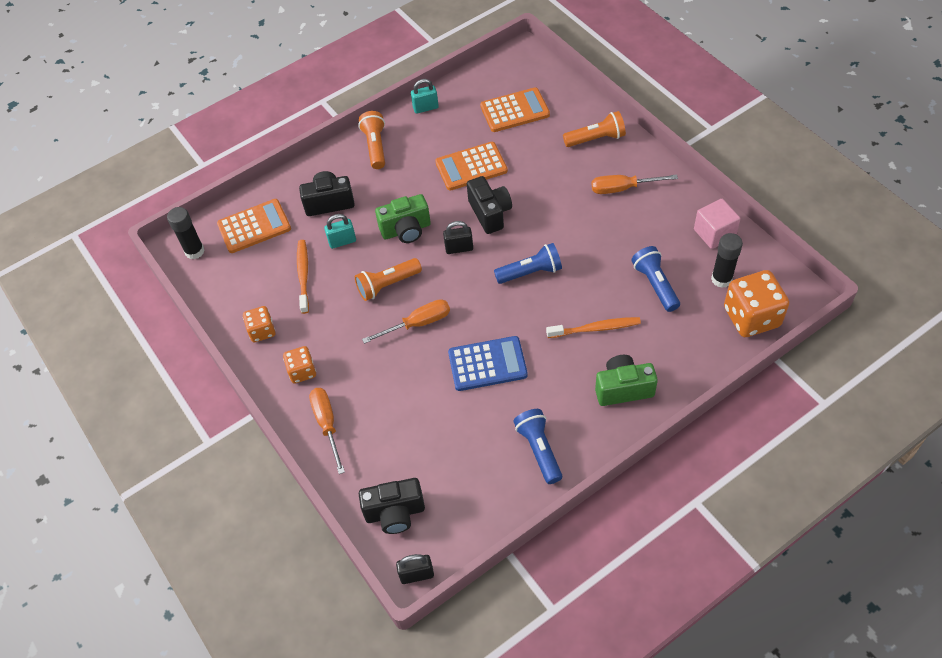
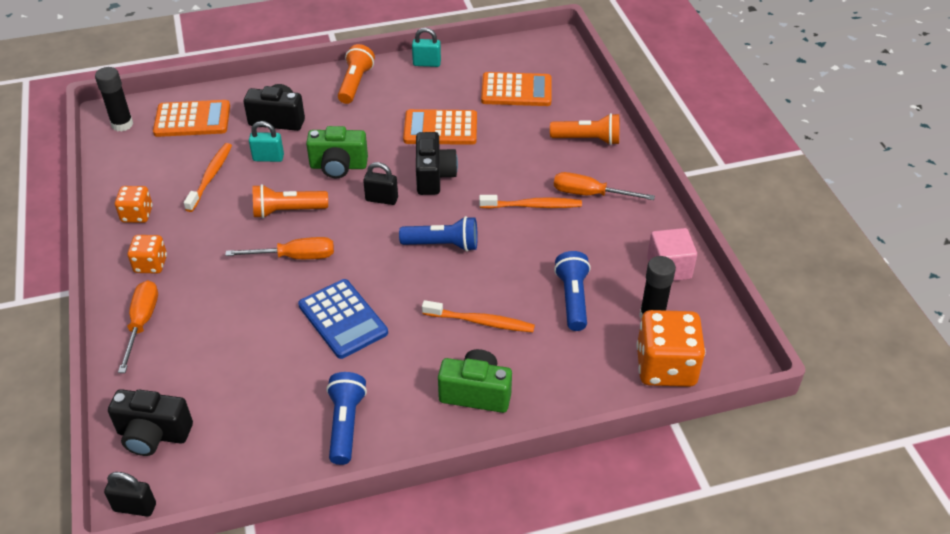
camera: 15 degrees right, 10 degrees down
blue calculator [448,336,528,391] -> blue calculator turned 45 degrees clockwise [298,279,388,359]
none -> orange toothbrush [479,195,582,209]

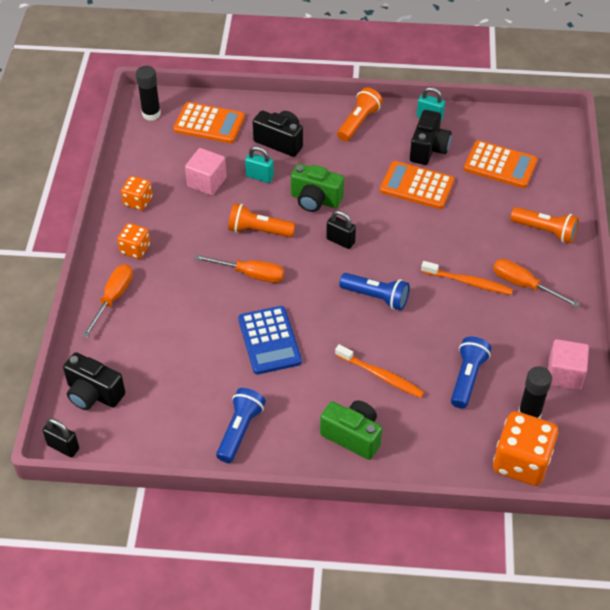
camera: 20 degrees right, 5 degrees up
orange toothbrush [184,143,232,212] -> pink cube [185,148,227,195]
black camera [416,132,458,195] -> black camera moved to [410,110,452,165]

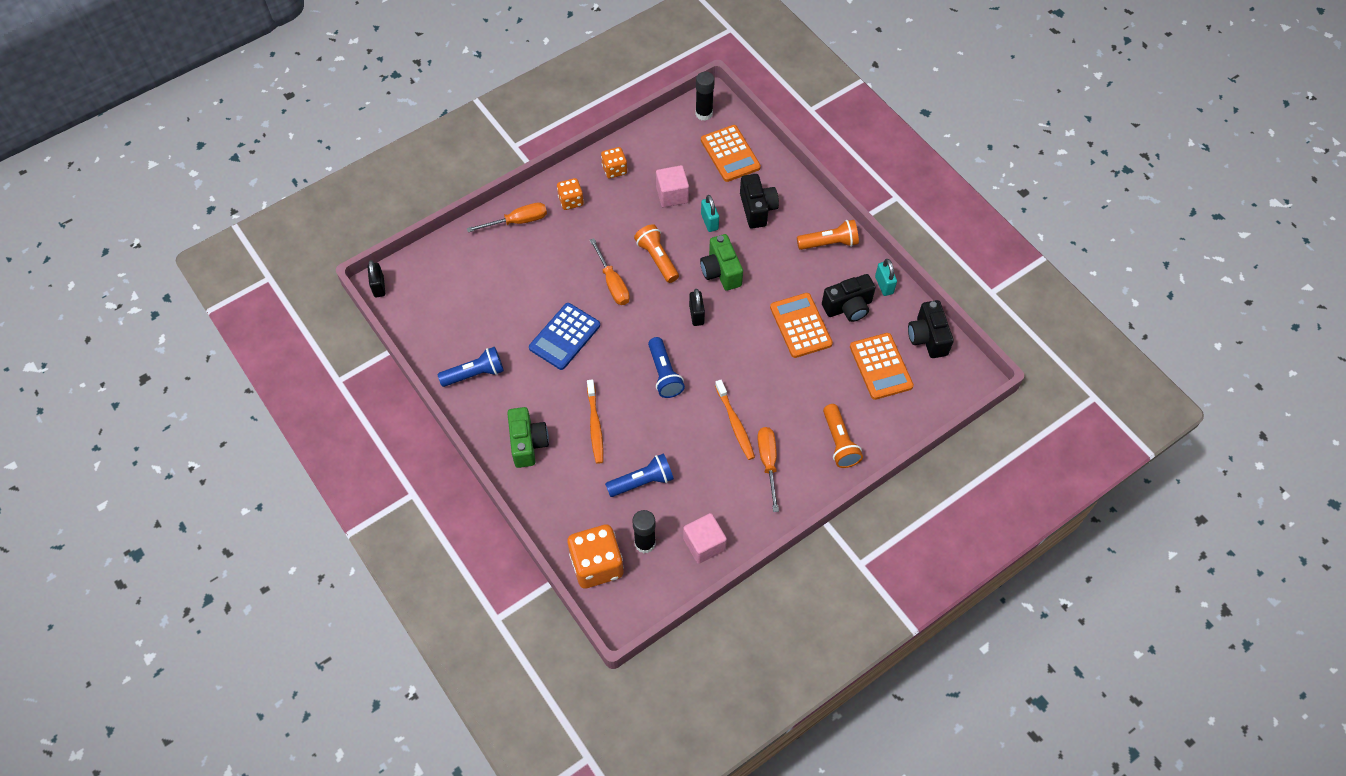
camera: 50 degrees right, 10 degrees up
black camera [63,352,125,410] -> black camera moved to [908,300,954,358]

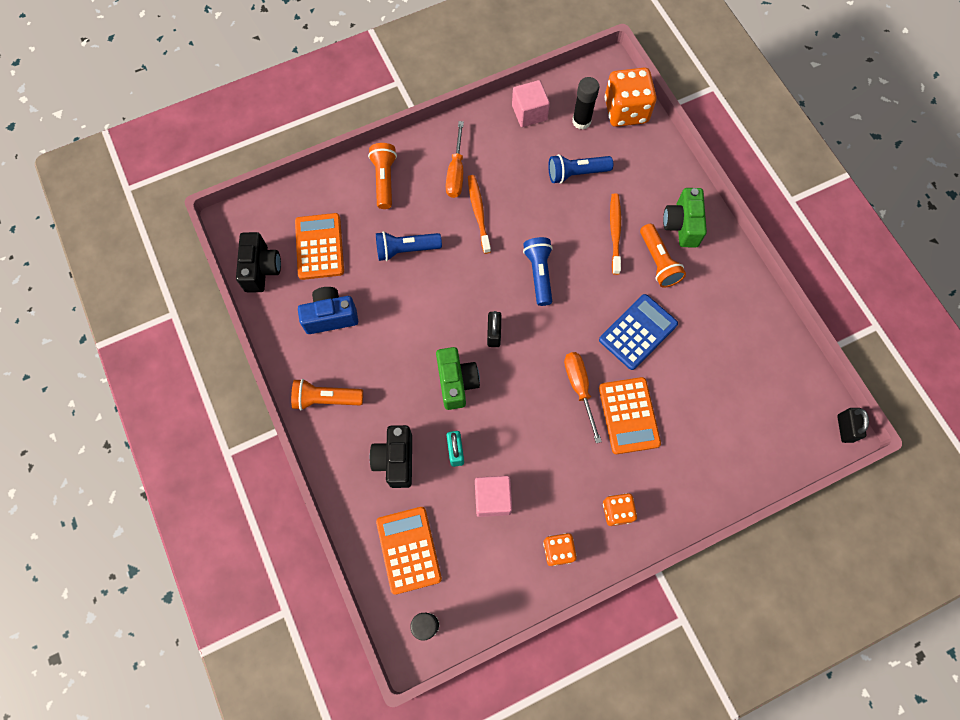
camera: 170 degrees left, 10 degrees up
blue flashlight [438,347,504,387] -> blue flashlight moved to [376,231,442,261]
orange screwdriver [467,202,547,232] -> none
orange flashlight [634,224,679,283] -> orange flashlight moved to [640,224,686,288]
orange calculator [770,293,833,358] -> orange calculator moved to [599,377,661,454]
black camera [822,274,876,322] -> blue camera [298,287,358,334]
turquoise padlock [875,259,897,296] -> none

